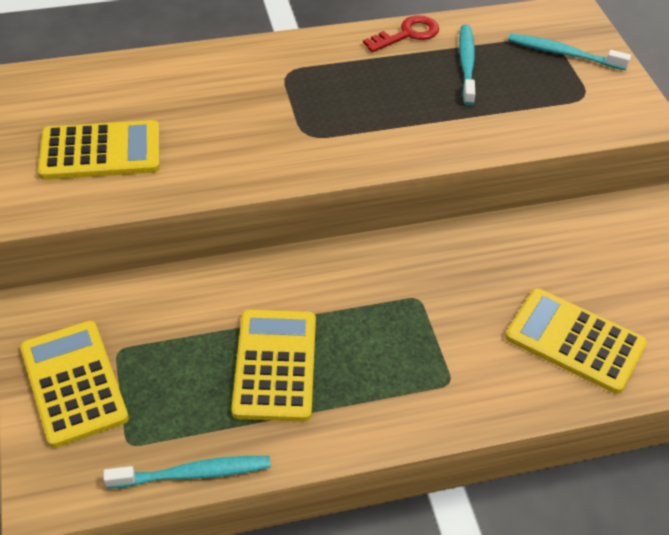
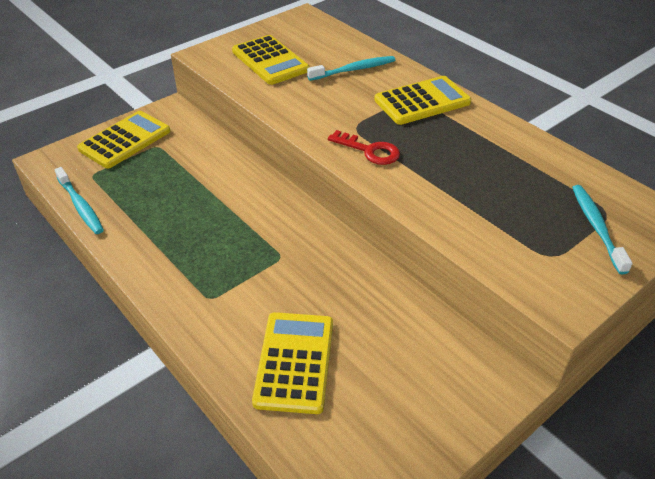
camera: 65 degrees right, 5 degrees down
yellow calculator [231,310,316,422] -> yellow calculator moved to [374,76,471,125]
red key [363,15,439,52] -> red key moved to [328,130,400,165]
turquoise toothbrush [459,25,475,105] -> turquoise toothbrush moved to [307,56,395,81]

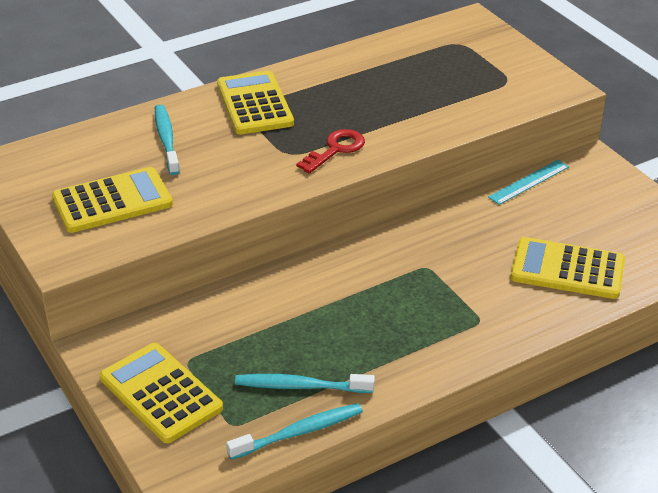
camera: 80 degrees left, 5 degrees down
turquoise toothbrush [572,185,633,274] -> turquoise toothbrush moved to [235,374,375,393]
none -> turquoise ruler [488,160,569,205]

